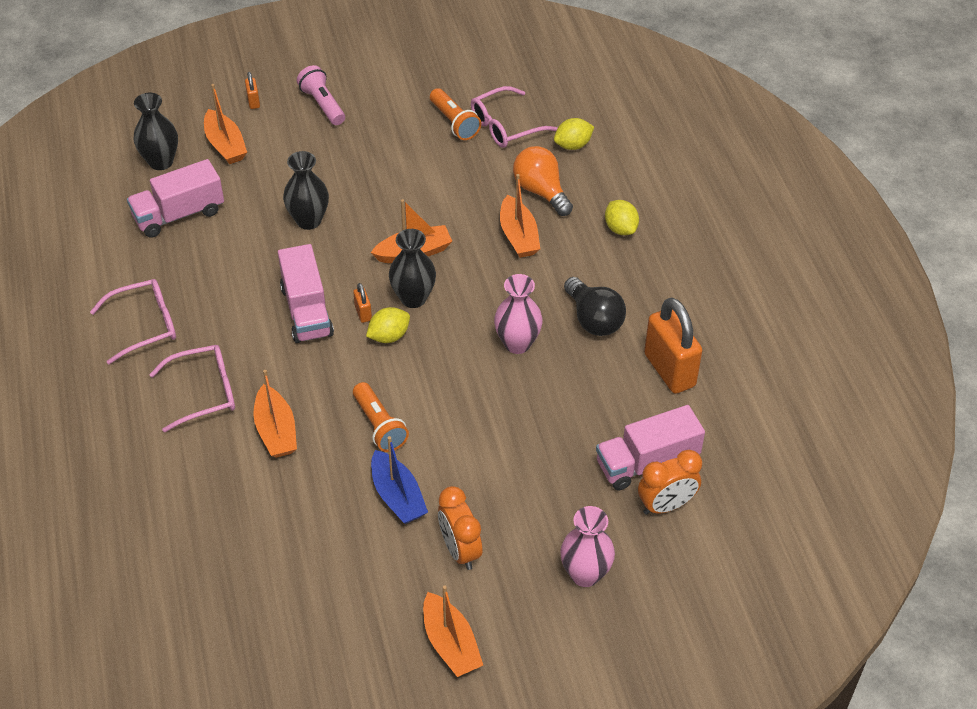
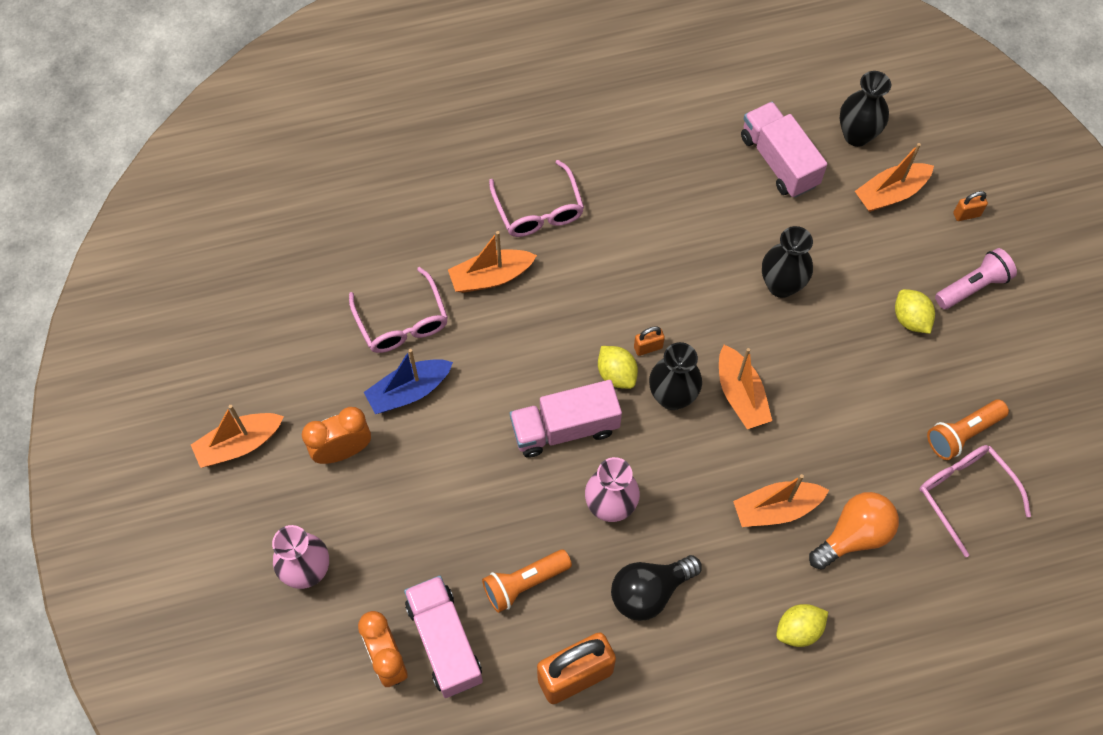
camera: 90 degrees right, 15 degrees up
pink glasses [90,279,176,364] -> pink glasses moved to [349,267,448,353]
pink truck [278,244,334,343] -> pink truck moved to [510,380,622,458]
orange flashlight [353,382,409,452] -> orange flashlight moved to [482,550,572,613]
yellow lemon [554,118,594,150] -> yellow lemon moved to [895,289,935,334]

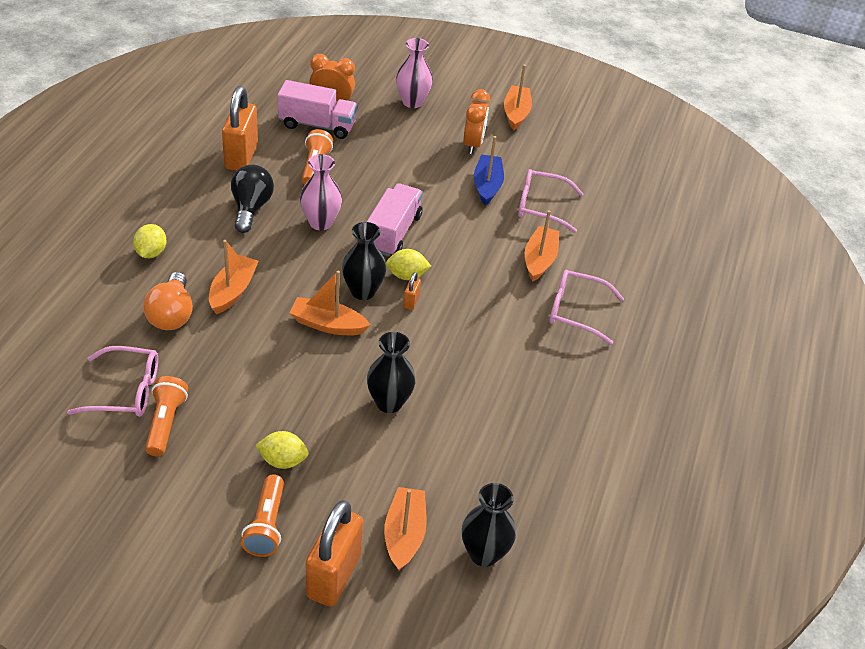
camera: 120 degrees right, 20 degrees down
pink truck [741,102,827,198] -> none
pink flashlight [935,248,1017,309] -> orange flashlight [241,474,284,557]
orange padlock [953,191,988,221] -> orange padlock [306,500,363,607], size x2.36

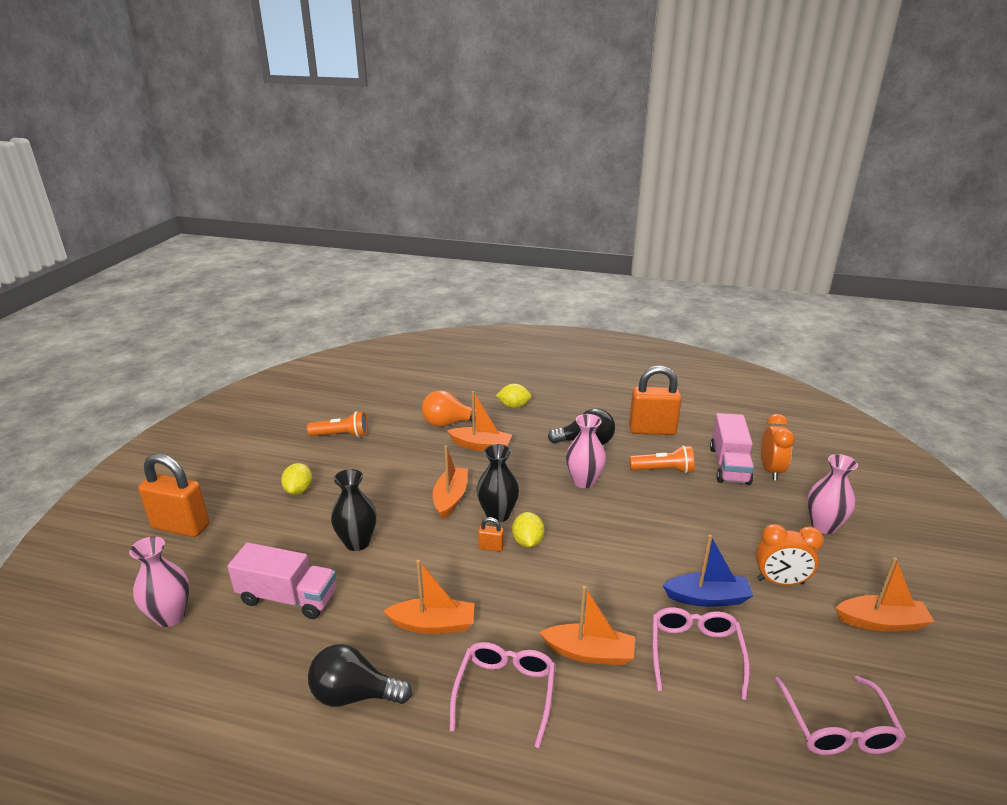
camera: 90 degrees right, 15 degrees down
pink glasses [67,346,158,417] -> pink glasses moved to [774,676,906,755]
orange flashlight [241,474,284,557] -> none
pink truck [367,183,423,257] -> pink truck moved to [227,543,336,619]
orange boat [384,487,427,571] -> orange boat moved to [383,560,475,634]
black vase [462,483,516,567] -> pink vase [129,536,190,627]
none -> black light bulb [308,644,412,707]

